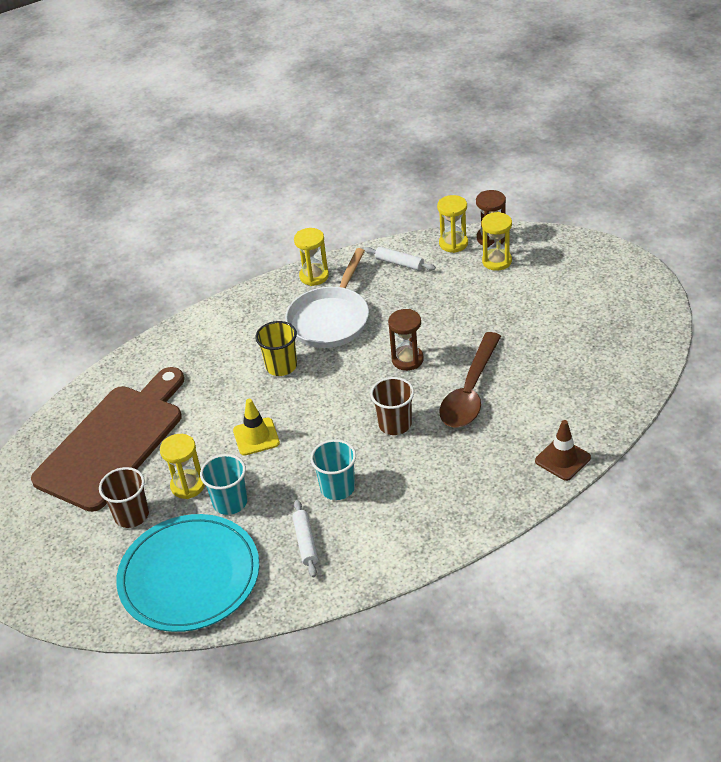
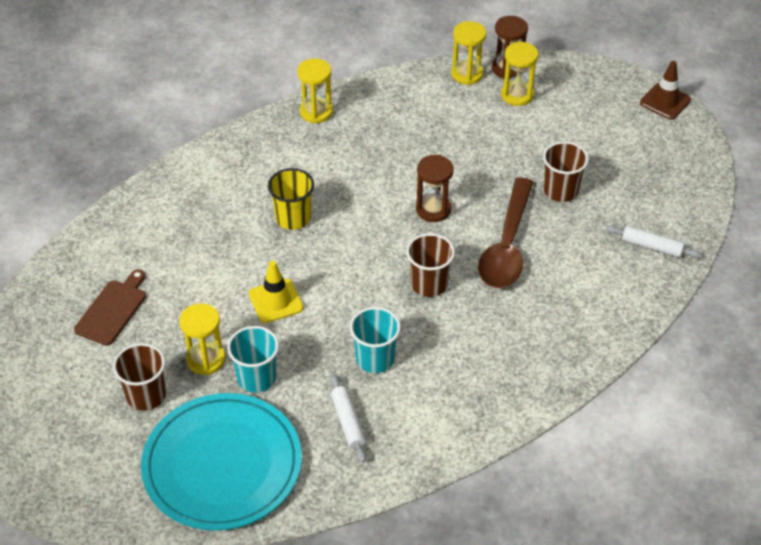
camera: 10 degrees left, 5 degrees up
brown cutting board [31,367,184,512] -> brown cutting board [74,269,146,346], size x0.44
white pan [285,248,369,348] -> none
white rolling pin [364,247,436,271] -> white rolling pin moved to [606,225,702,258]
brown traffic cone [535,420,591,481] -> brown traffic cone moved to [640,61,691,119]
none -> brown cup [543,141,589,202]

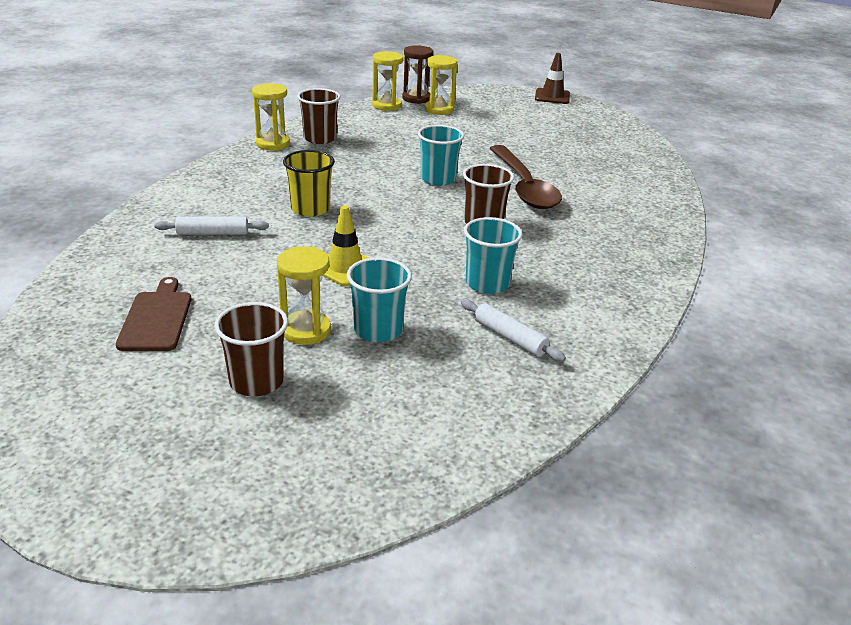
camera: 30 degrees left, 15 degrees down
turquoise plate [141,393,302,531] -> none
brown hourglass [416,155,454,222] -> turquoise cup [418,125,464,186]
brown cup [543,141,589,202] -> brown cup moved to [297,88,341,144]
white rolling pin [606,225,702,258] -> white rolling pin moved to [154,216,269,235]

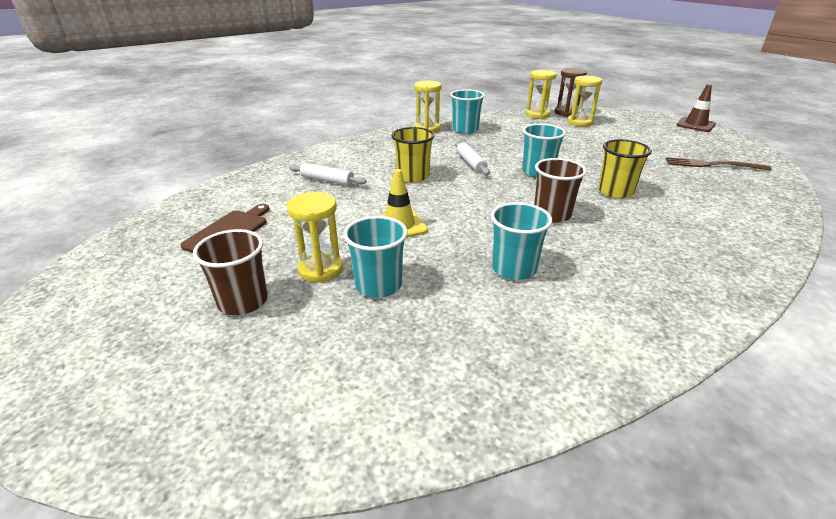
camera: 30 degrees right, 0 degrees up
brown cup [297,88,341,144] -> turquoise cup [450,89,485,134]
white rolling pin [461,300,566,362] -> white rolling pin moved to [455,141,490,175]
brown spoon [489,145,562,209] -> yellow cup [598,139,652,198]
none -> brown fork [666,157,772,171]

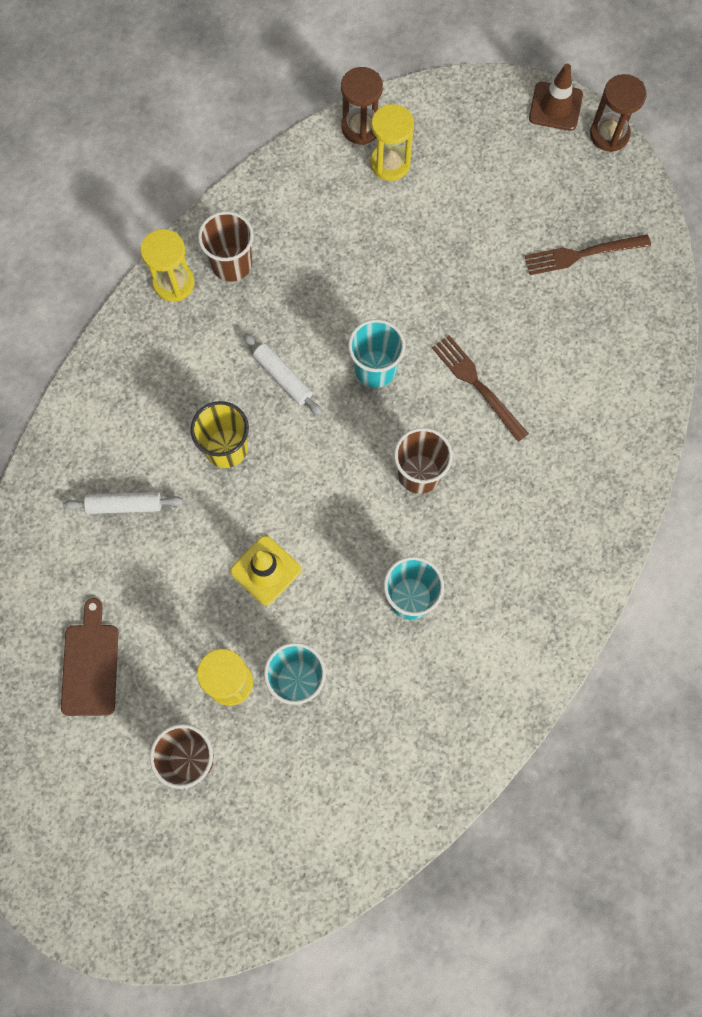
camera: 25 degrees left, 40 degrees up
turquoise cup [450,89,485,134] -> brown cup [198,211,254,282]
yellow hourglass [526,70,557,119] -> none
yellow cup [598,139,652,198] -> brown fork [432,335,529,442]
none -> brown hourglass [590,74,647,152]

